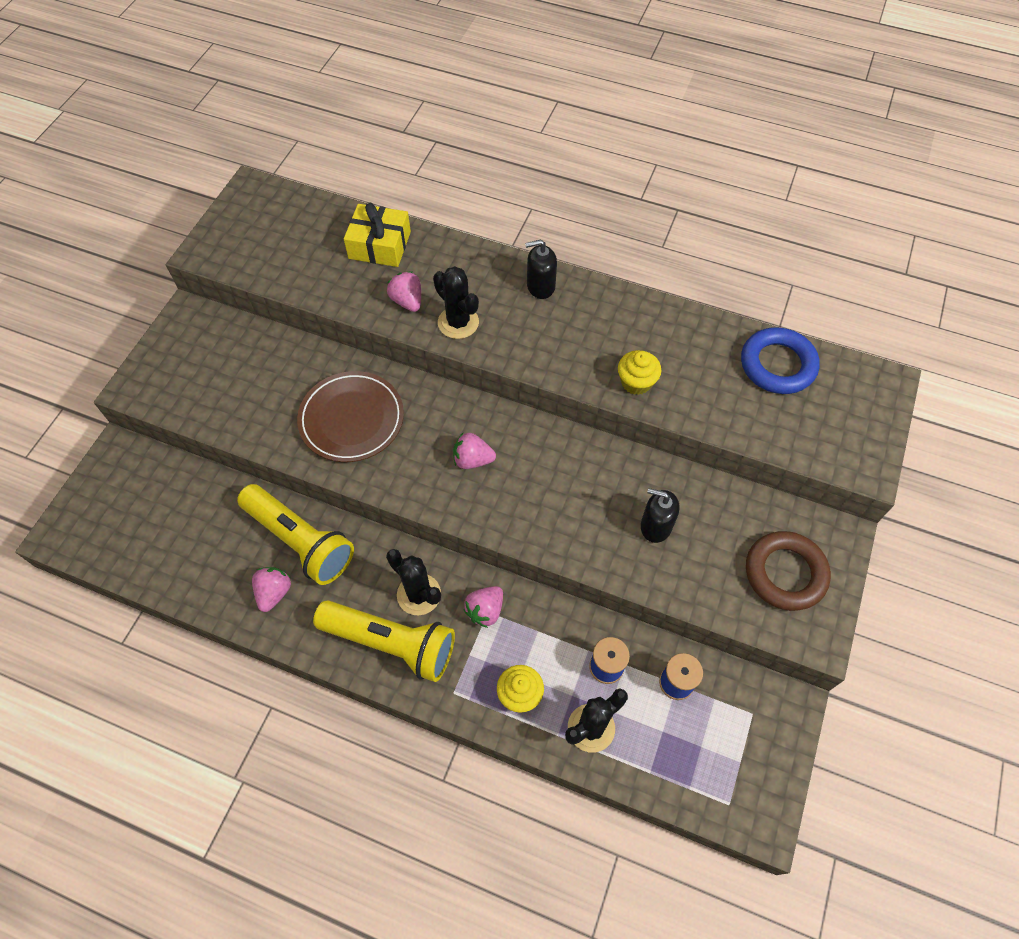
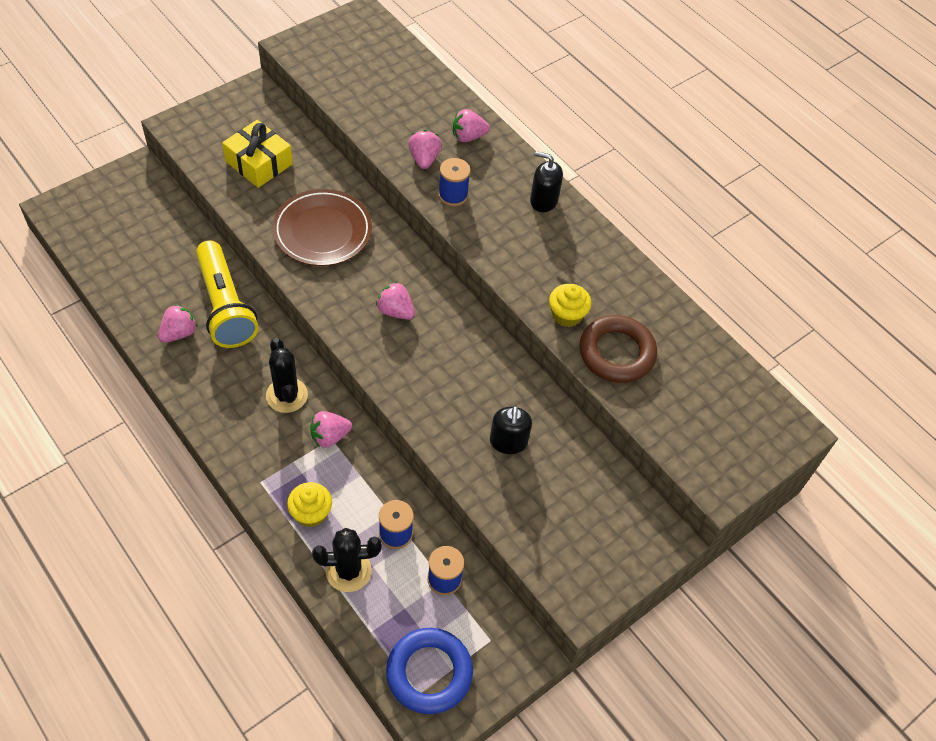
camera: 25 degrees right, 5 degrees down
yellow flashlight [313,600,455,682] -> none
yellow gift [344,203,411,267] -> yellow gift moved to [222,120,293,188]
black cactus [433,266,479,339] -> blue spool [438,158,471,206]
black soap dispenser [641,488,679,543] -> black soap dispenser turned 135 degrees counterclockwise [490,406,532,454]
blue ring [741,327,820,394] -> blue ring moved to [386,628,473,714]
brown ring [746,531,831,611] -> brown ring moved to [580,315,657,383]
none -> pink strawberry [453,109,490,142]

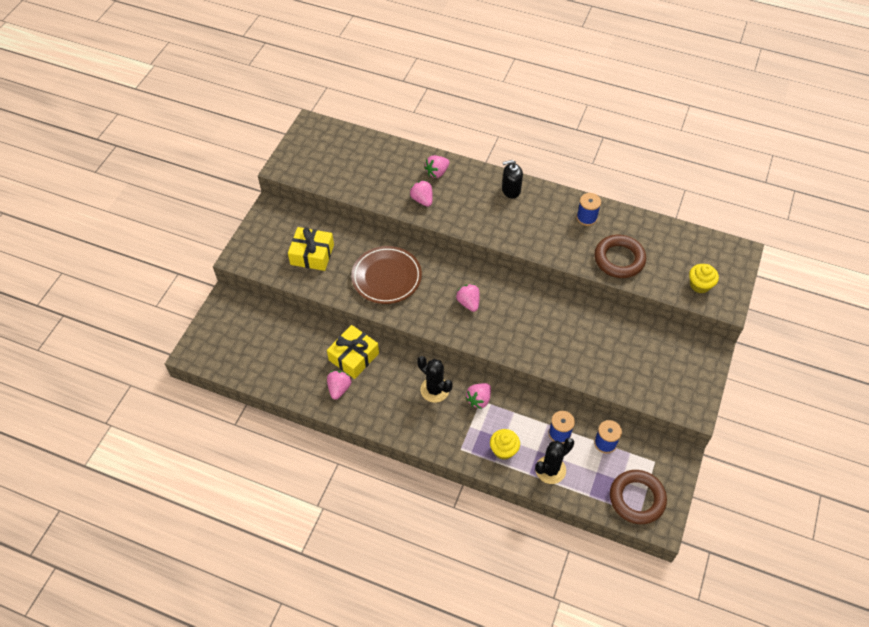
camera: 25 degrees left, 0 degrees up
yellow flashlight [196,241,259,348] -> yellow gift [327,325,379,379]
pink strawberry [376,282,415,320] -> pink strawberry turned 60 degrees clockwise [456,284,480,312]
blue ring [386,628,473,714] -> brown ring [610,470,667,524]
blue spool [438,158,471,206] -> blue spool moved to [576,193,601,226]
black soap dispenser [490,406,532,454] -> none
yellow cupcake [549,284,591,327] -> yellow cupcake moved to [689,264,719,293]

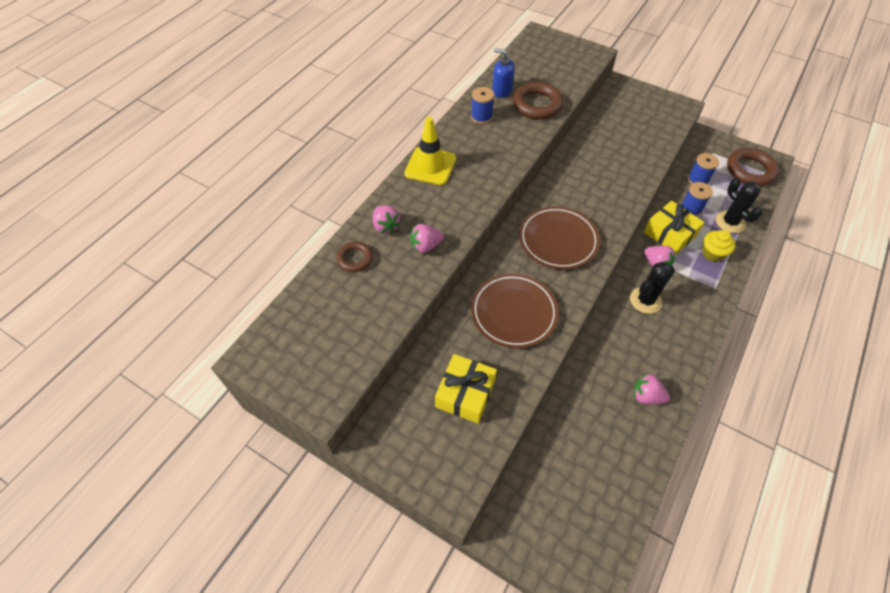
camera: 80 degrees left, 0 degrees up
yellow gift [327,325,379,379] -> yellow gift moved to [644,201,704,254]
pink strawberry [456,284,480,312] -> brown plate [519,206,600,270]
black soap dispenser [502,160,523,198] -> yellow traffic cone [404,117,456,185]
yellow cupcake [689,264,719,293] -> none
none -> brown ring [336,242,373,272]
none -> blue soap dispenser [492,48,515,98]

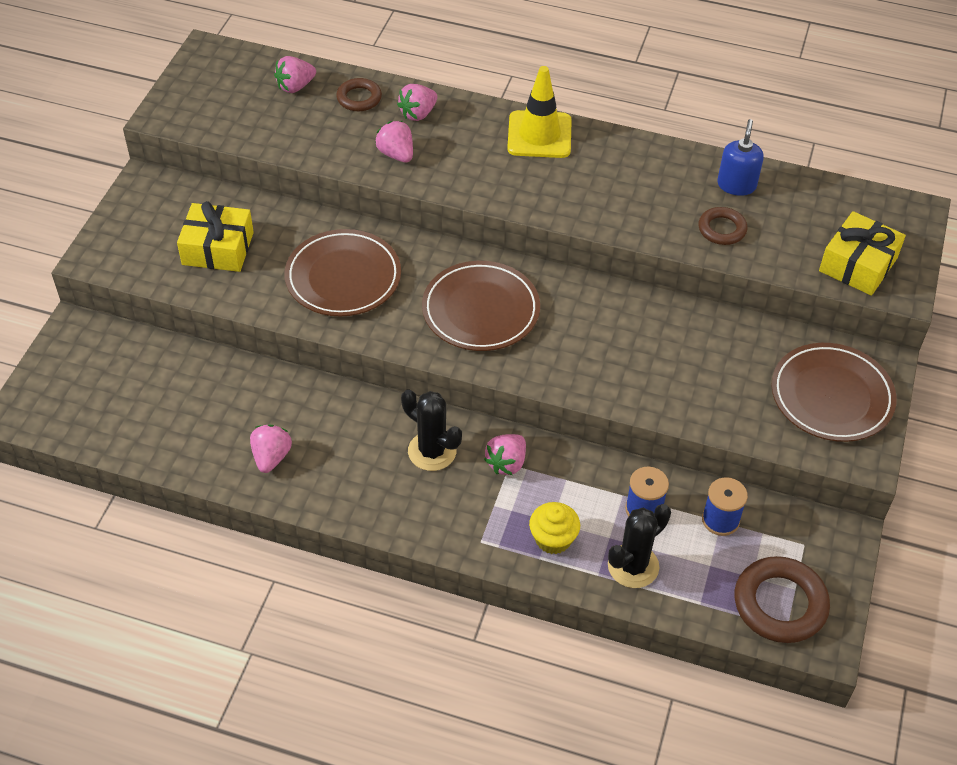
camera: 75 degrees right, 5 degrees down
blue spool [471,87,494,124] -> none
brown ring [512,82,564,119] -> brown ring [698,207,747,245], size x0.58
yellow gift [644,201,704,254] -> yellow gift moved to [819,211,906,296]
none -> pink strawberry [274,56,316,93]
none -> brown plate [771,343,897,442]

